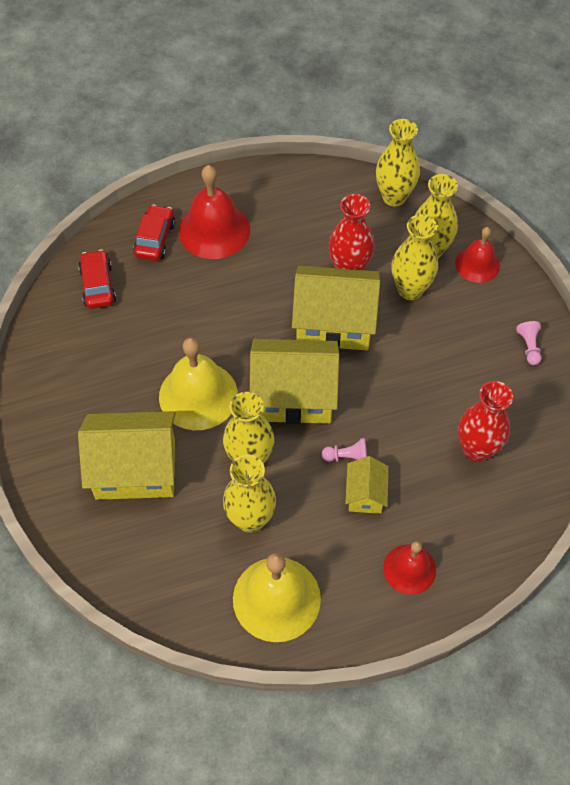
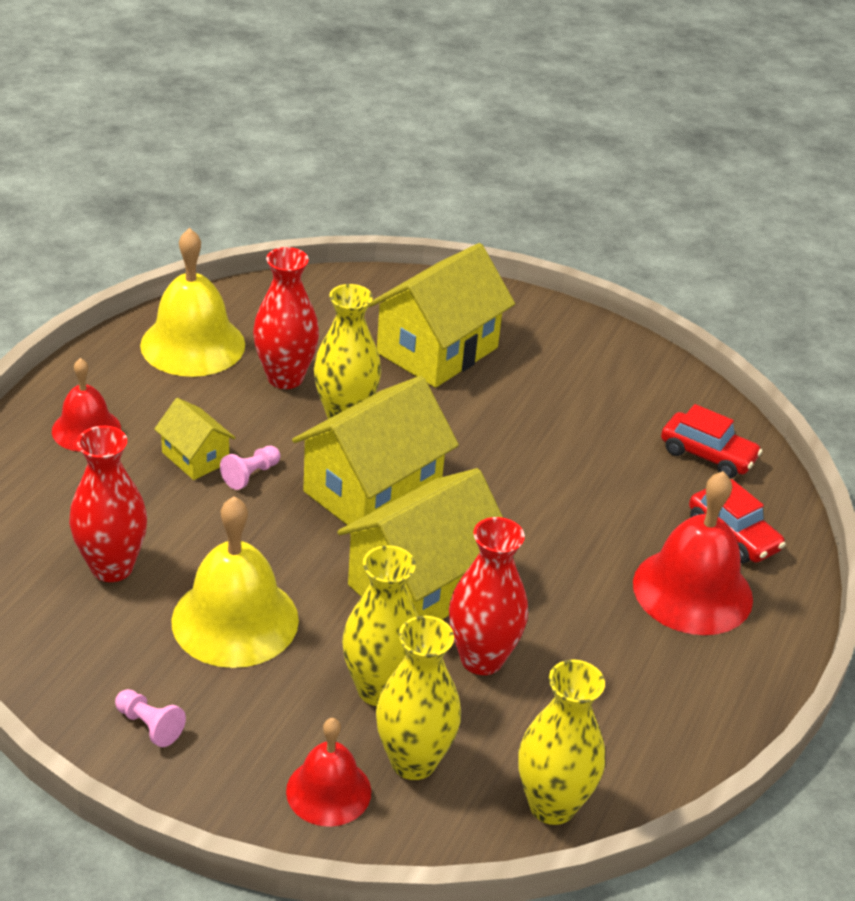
camera: 130 degrees right, 20 degrees down
yellow bell [159,337,238,430] -> yellow bell moved to [171,496,299,668]
yellow vase [223,455,276,533] -> red vase [253,247,319,389]

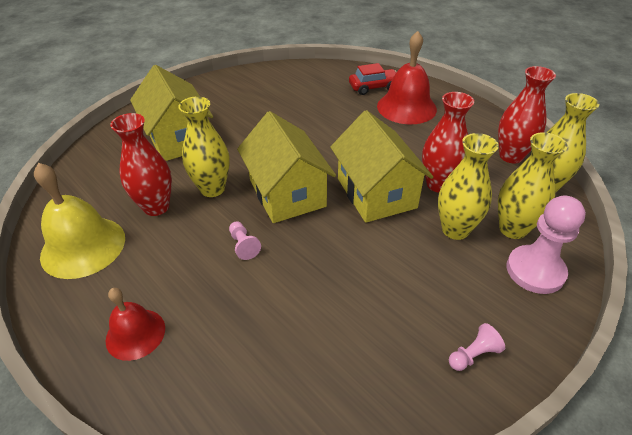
camera: 65 degrees left, 5 degrees up
red vase [69,426,147,582] -> red vase moved to [498,66,556,163]
yellow house [154,398,235,480] -> none
yellow bell [171,496,299,668] -> none
red bell [286,718,371,827] -> pink pawn [507,196,586,294]
red car [661,404,762,478] -> none

